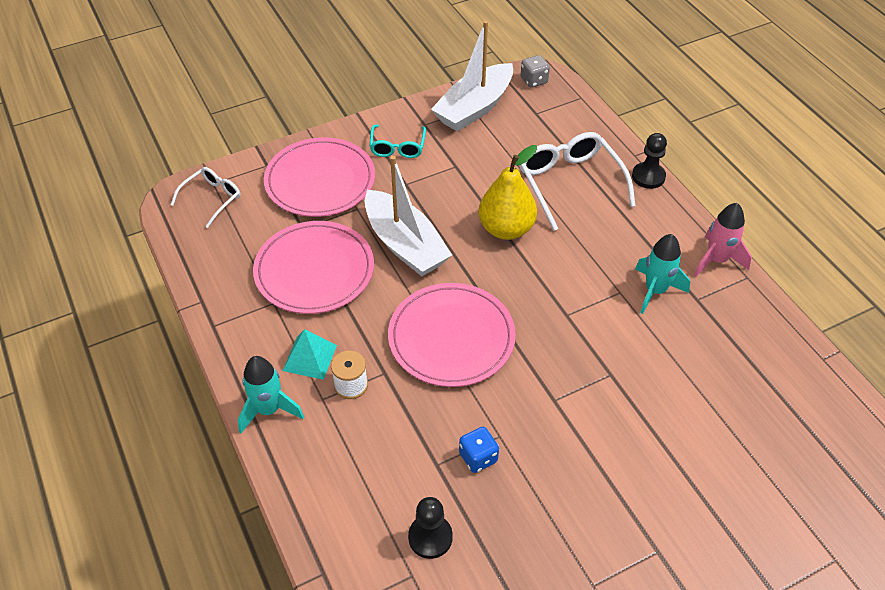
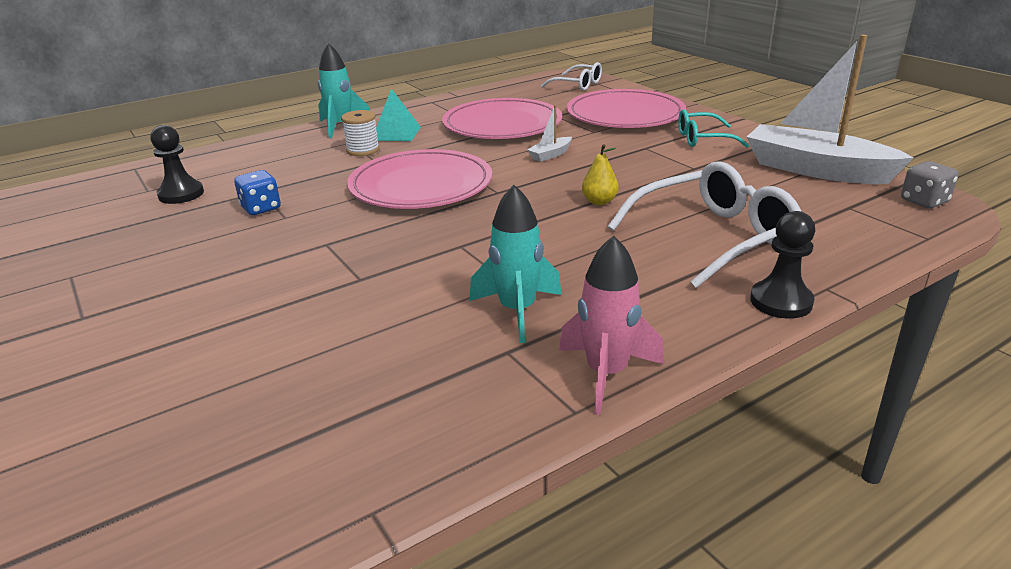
camera: 85 degrees right, 20 degrees down
white boat [365,156,452,277] -> white boat [527,105,572,162], size x0.40
yellow pear [478,145,537,240] -> yellow pear [582,144,619,205], size x0.47

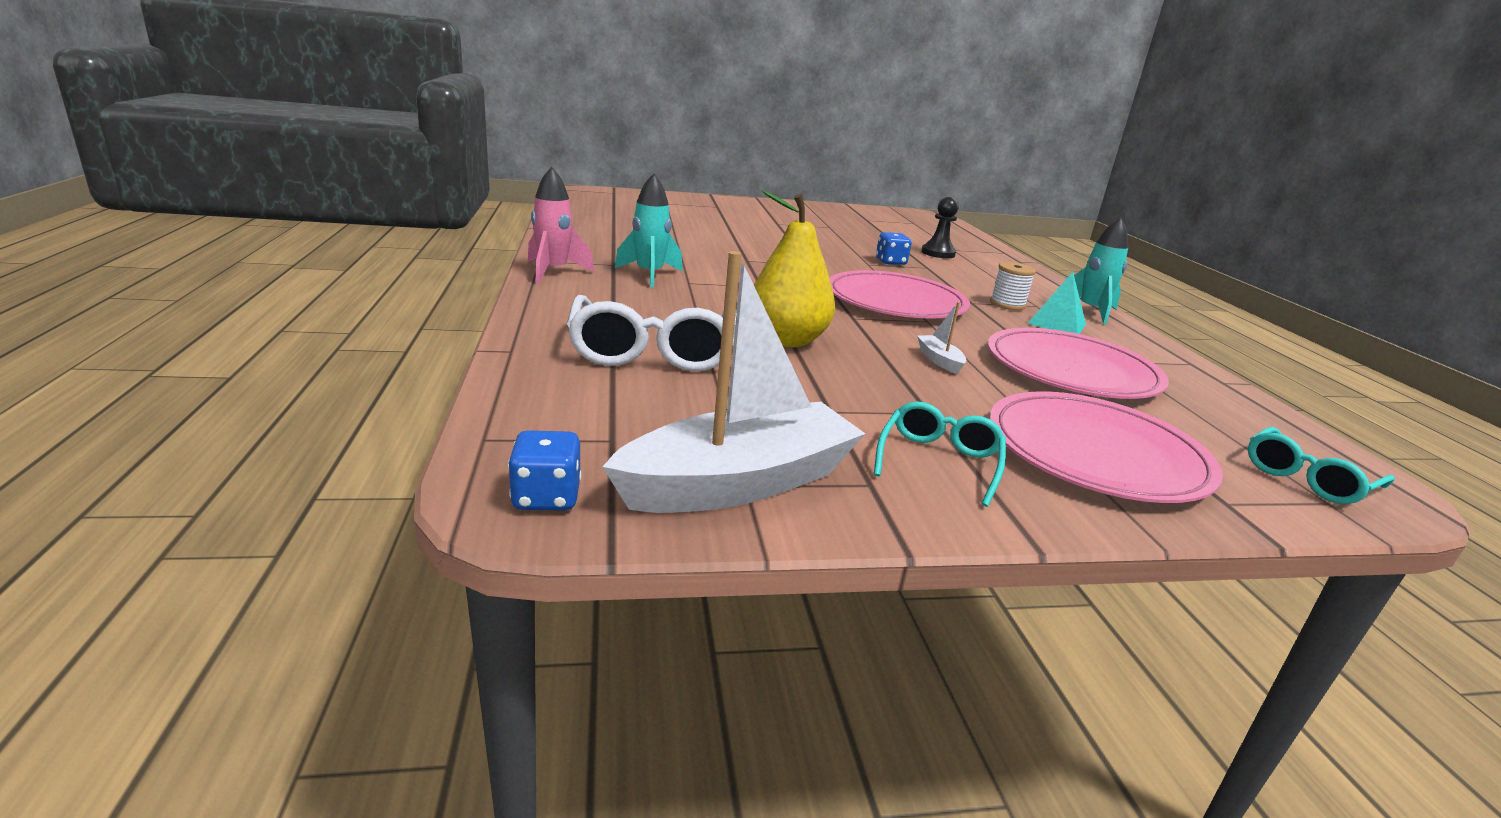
camera: 110 degrees right, 5 degrees down
white glasses [541,62,602,91] -> turquoise glasses [1248,427,1395,504]
yellow pear [582,144,619,205] -> yellow pear [754,191,835,347], size x2.11
black pawn [750,211,816,319] -> none
grey dice [901,161,958,208] -> blue dice [508,430,581,511]

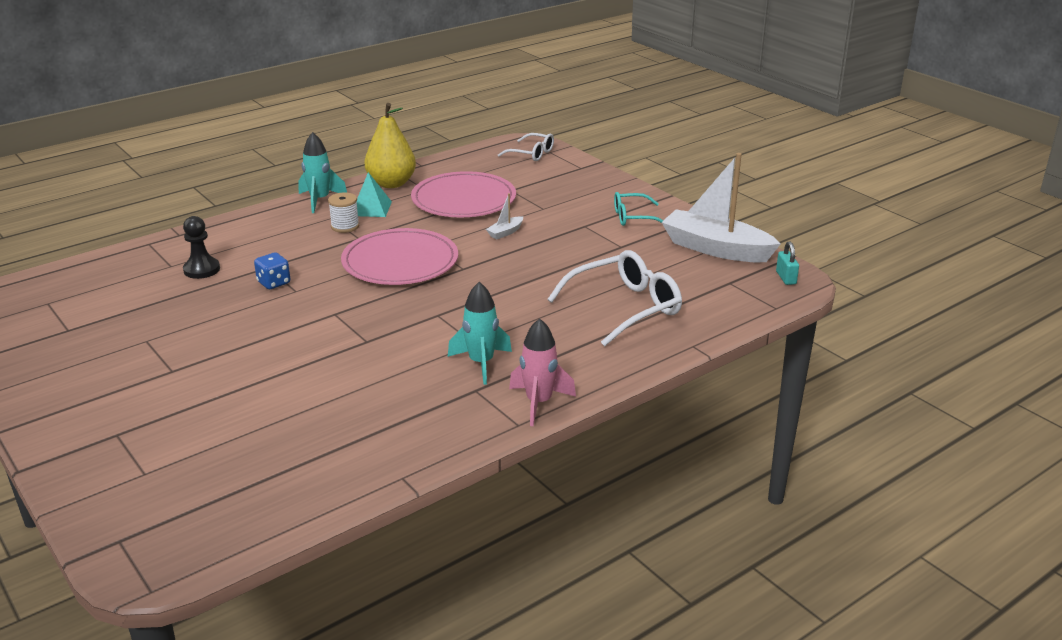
camera: 115 degrees left, 5 degrees up
blue dice [508,430,581,511] -> turquoise padlock [776,241,799,285]
yellow pear [754,191,835,347] -> yellow pear moved to [365,103,416,188]
pink plate [990,391,1223,503] -> none
turquoise glasses [1248,427,1395,504] -> white glasses [498,133,554,161]

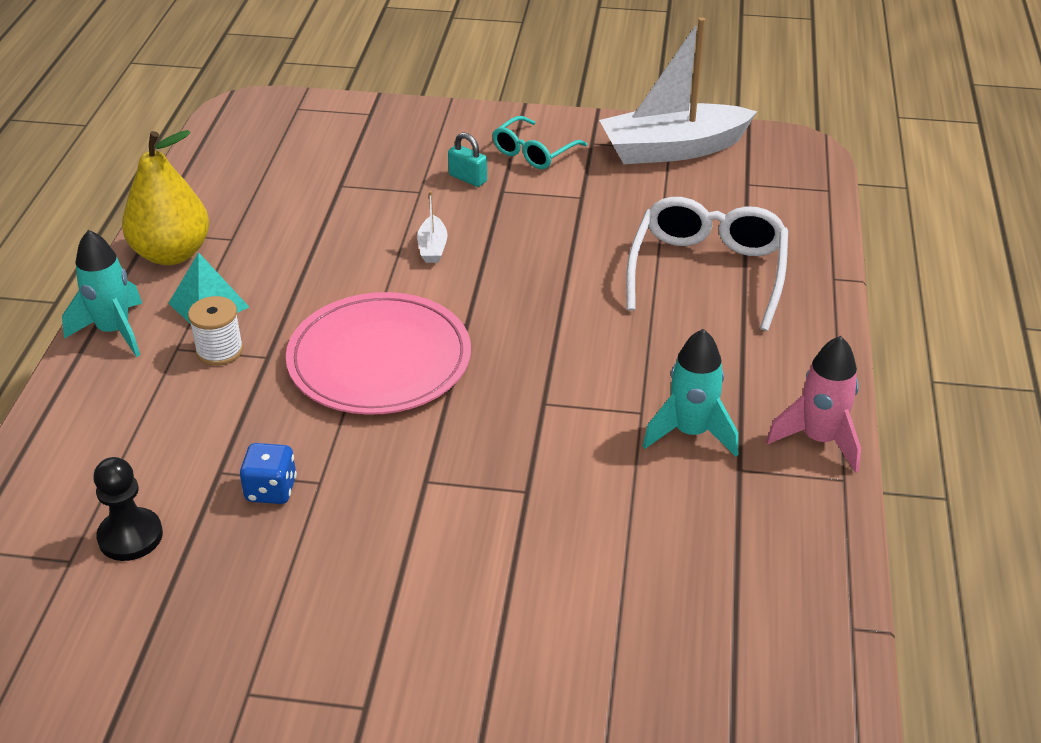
camera: 45 degrees left, 10 degrees up
pink plate [411,171,516,217] -> none
white glasses [498,133,554,161] -> none
turquoise padlock [776,241,799,285] -> turquoise padlock moved to [448,132,487,187]

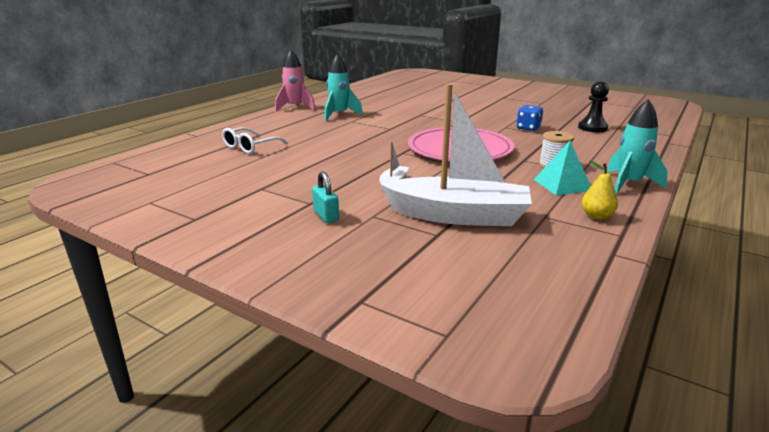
camera: 155 degrees left, 15 degrees down
yellow pear [122,130,209,265] -> yellow pear [582,161,618,220], size x0.47
turquoise glasses [493,116,587,169] -> none
white boat [599,17,757,164] -> white boat moved to [380,84,532,226]
white glasses [626,197,788,331] -> white glasses [222,127,288,154], size x0.58

